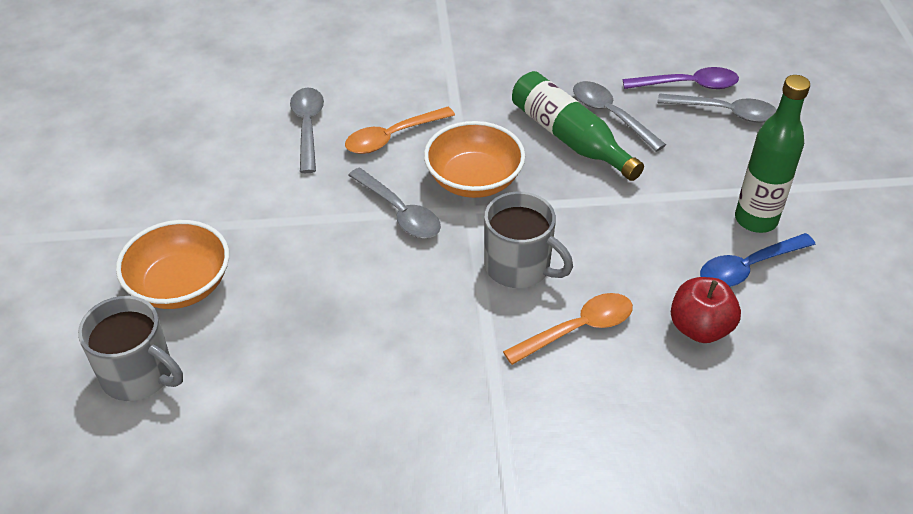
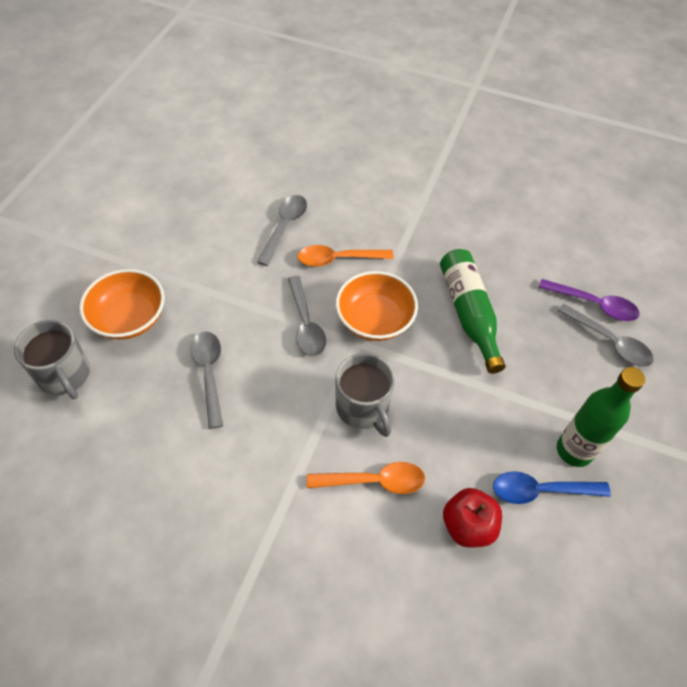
camera: 25 degrees right, 10 degrees up
grey spoon [573,81,666,152] -> grey spoon moved to [190,332,223,429]

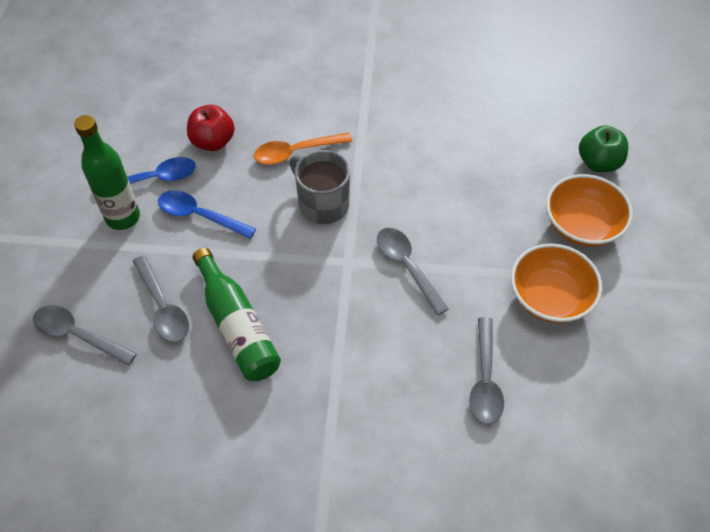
camera: 165 degrees right, 0 degrees up
grey mug [14,320,90,399] -> green apple [579,125,629,172]
grey spoon [190,332,223,429] -> grey spoon moved to [133,255,189,342]
orange spoon [298,245,394,267] -> none
orange bowl [336,271,418,341] -> orange bowl moved to [511,244,602,323]
purple spoon [538,279,639,321] -> none
none -> blue spoon [158,190,256,239]

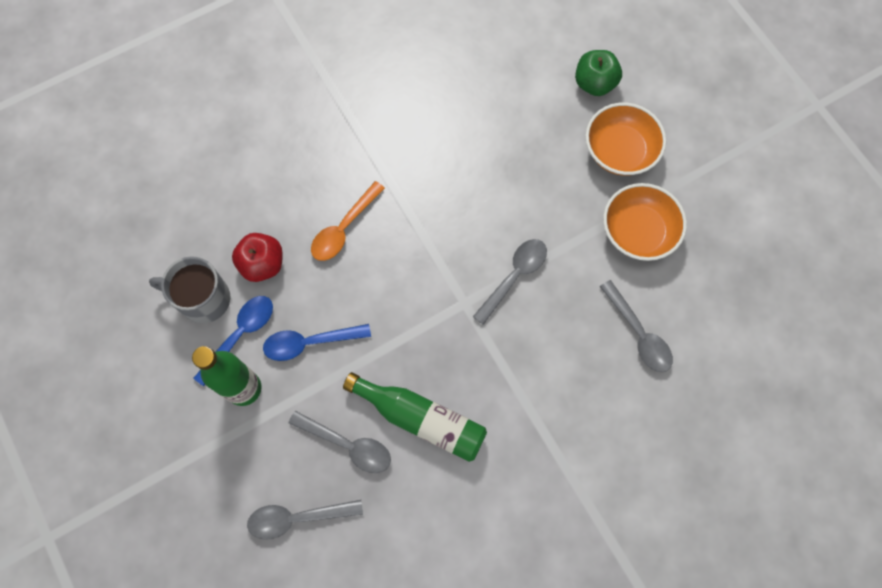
camera: 35 degrees left, 15 degrees up
grey mug [289,150,350,224] -> grey mug moved to [149,256,231,323]
grey spoon [377,228,449,315] -> grey spoon turned 105 degrees clockwise [473,239,547,325]

